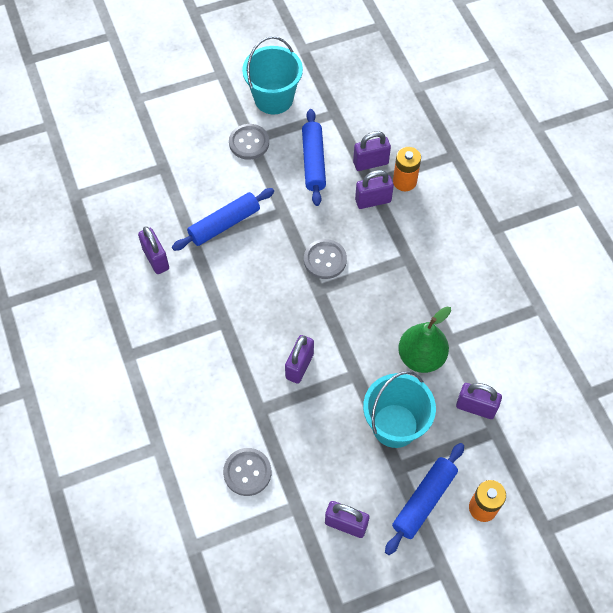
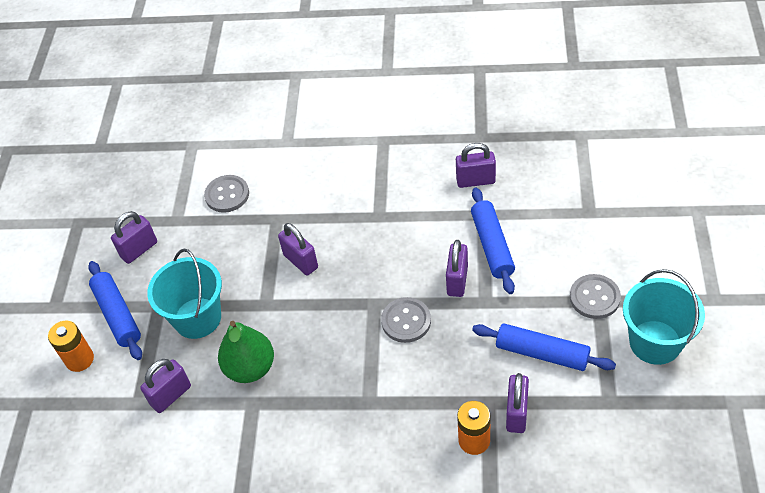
camera: 120 degrees right, 10 degrees down
purple padlock [355,170,394,209] -> purple padlock moved to [446,240,468,297]

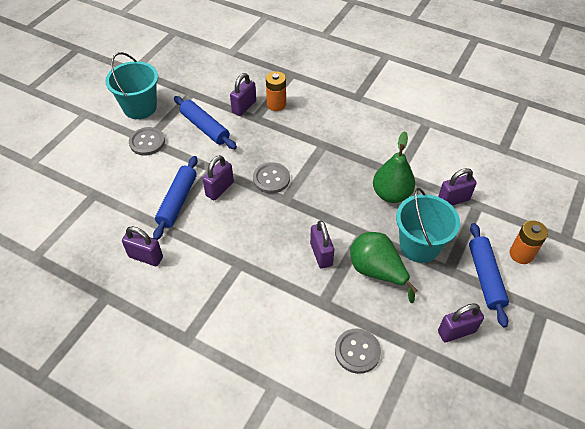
camera: 160 degrees left, 0 degrees up
none -> green pear [350,232,418,303]

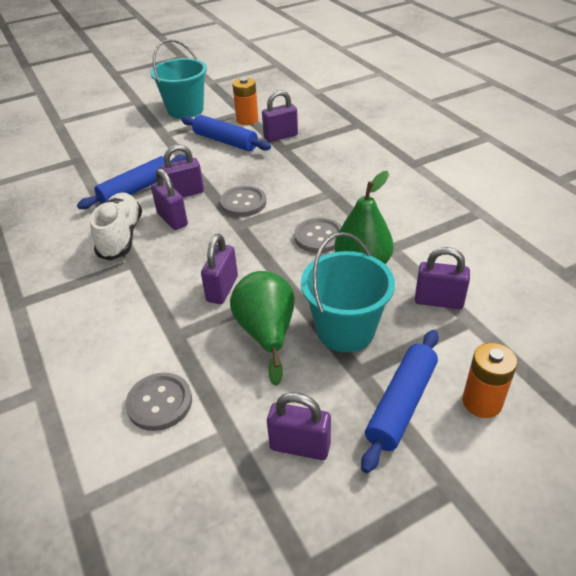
camera: 35 degrees right, 10 degrees down
purple padlock [122,226,163,266] -> purple padlock moved to [151,168,188,230]
grey button [129,127,165,155] -> grey button moved to [294,218,342,253]
blue rolling pin [174,96,237,149] -> blue rolling pin turned 45 degrees counterclockwise [181,115,271,151]
orange battery [266,71,286,111] -> orange battery moved to [232,78,258,125]
none -> white shoe [90,193,142,261]

